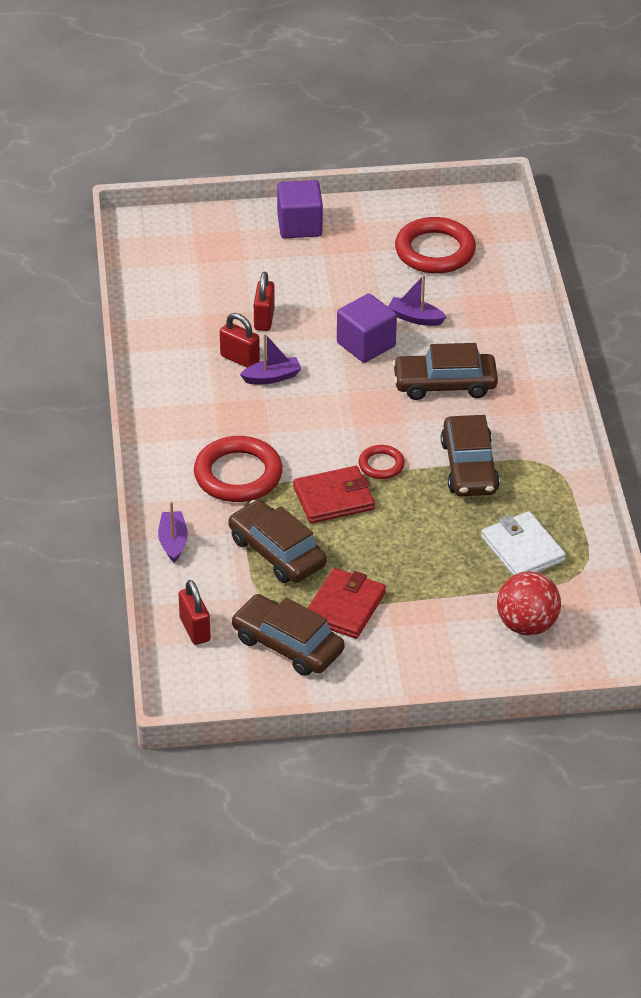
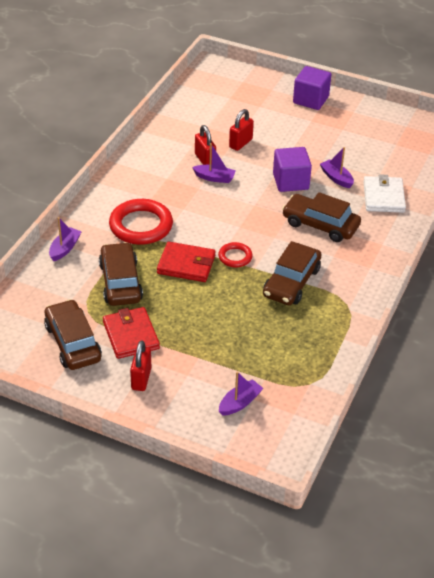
camera: 30 degrees right, 0 degrees up
red padlock [179,580,211,645] -> red padlock moved to [130,340,151,391]
red wallet [308,568,386,639] -> red wallet turned 75 degrees counterclockwise [103,307,160,359]
red ring [395,217,476,274] -> none
white wallet [481,511,566,576] -> white wallet moved to [363,174,406,213]
red ball [497,572,561,636] -> purple boat [219,371,263,416]

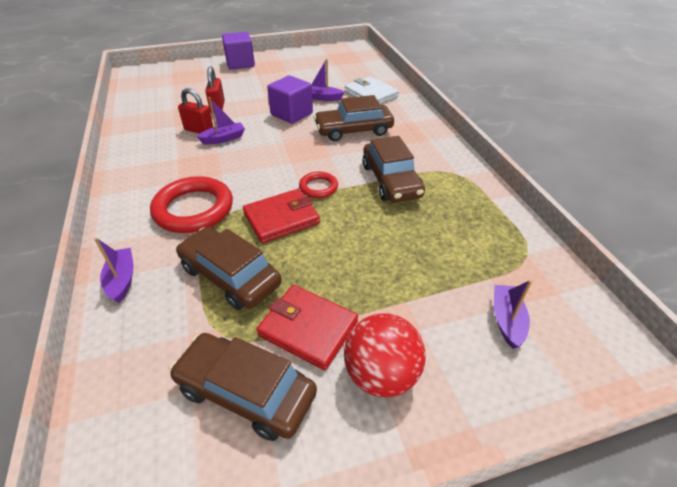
camera: 40 degrees left, 0 degrees up
red padlock [130,340,151,391] -> red ball [344,313,426,397]

